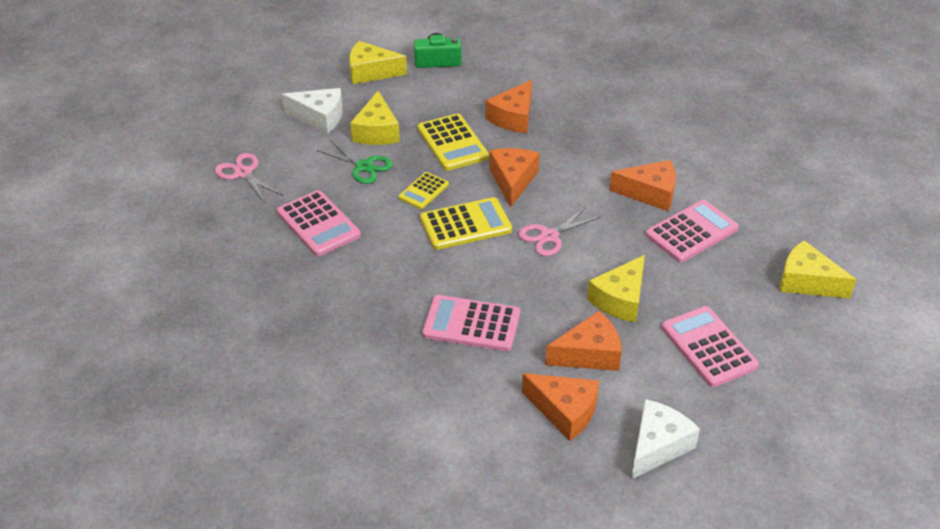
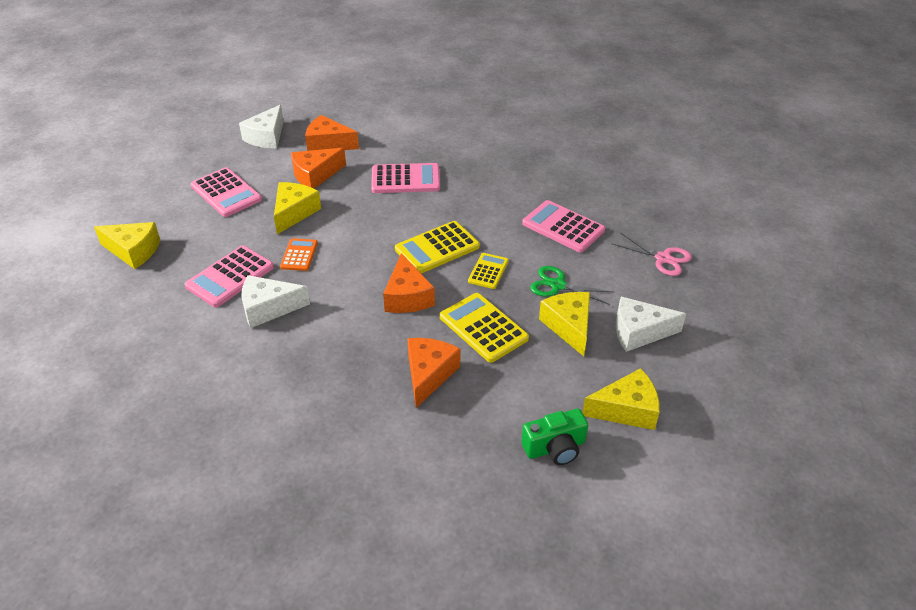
camera: 165 degrees right, 0 degrees up
pink scissors [519,206,600,256] -> none
orange cheese [609,160,676,211] -> white cheese [241,275,310,328]
none -> orange calculator [280,238,318,271]

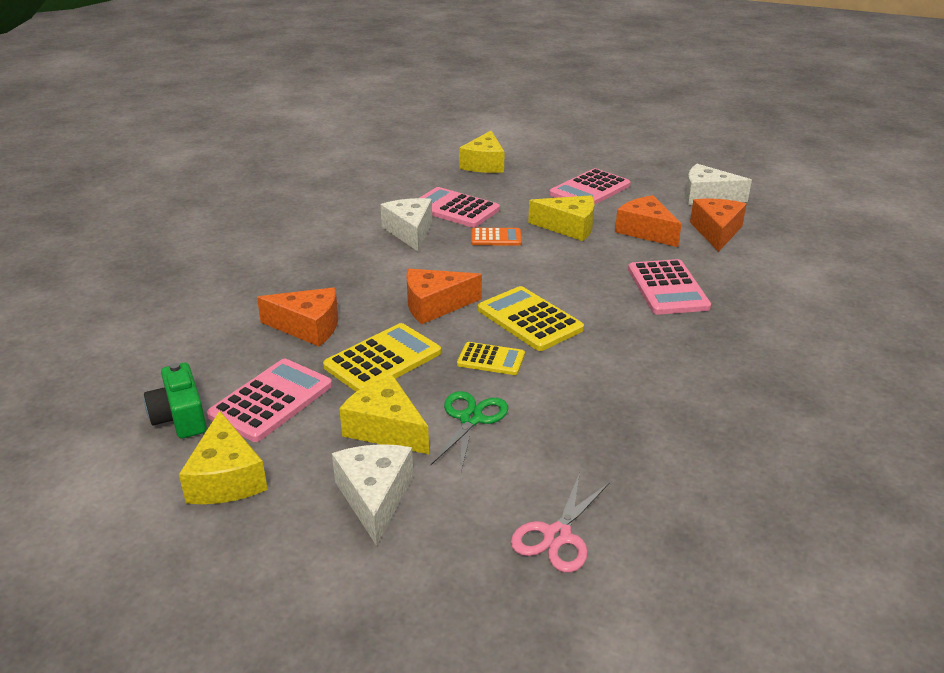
camera: 85 degrees right, 10 degrees down
pink calculator [522,200,605,252] -> pink calculator moved to [207,359,332,442]
yellow cheese [539,292,590,356] -> yellow cheese turned 120 degrees counterclockwise [339,375,429,454]

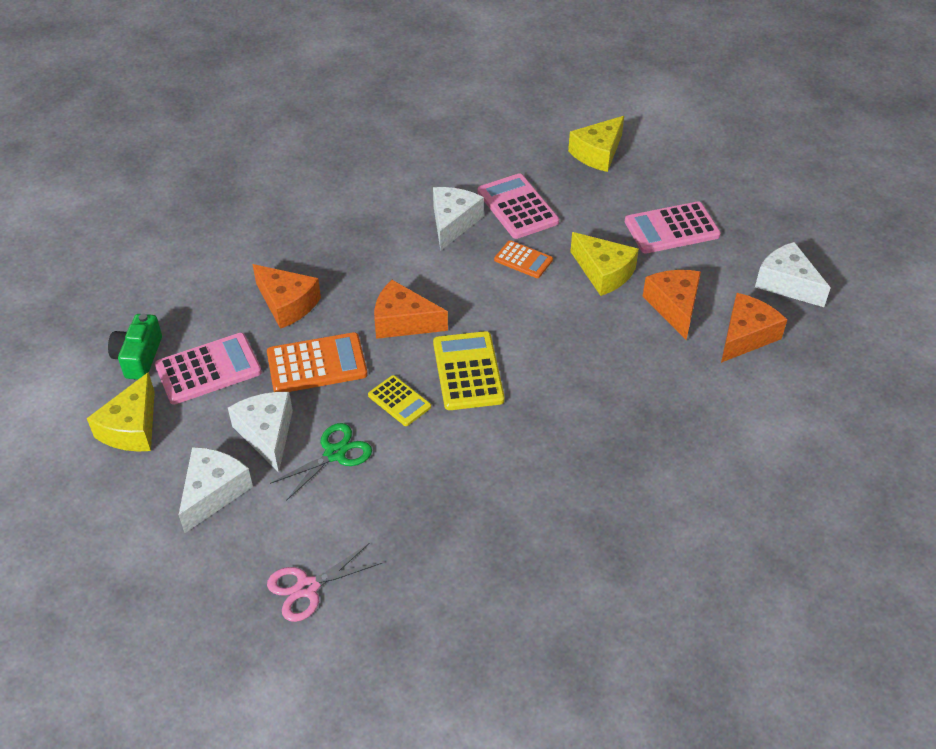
camera: 30 degrees right, 15 degrees up
yellow calculator [323,323,441,392] -> orange calculator [267,332,368,392]
yellow cheese [339,375,429,454] -> white cheese [228,392,293,472]
pink calculator [628,259,711,315] -> none

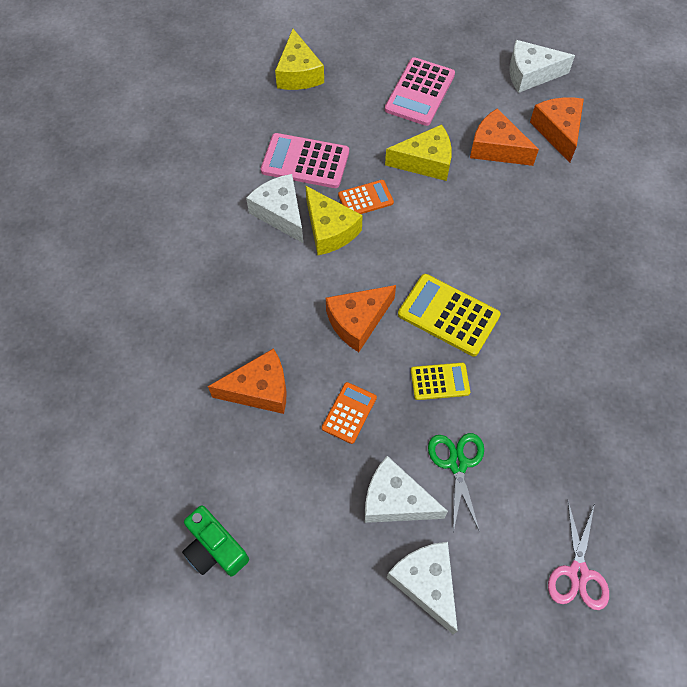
camera: 50 degrees left, 15 degrees up
yellow cheese [87,372,155,451] -> yellow cheese moved to [305,186,363,255]
pink calculator [155,333,262,405] -> none
orange calculator [267,332,368,392] -> orange calculator [322,382,377,444], size x0.60

